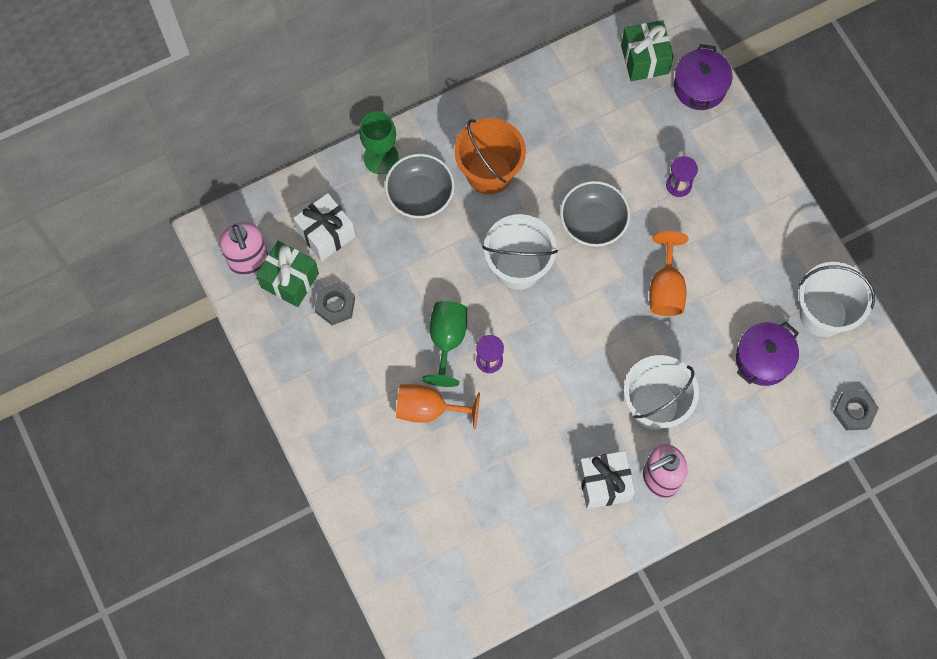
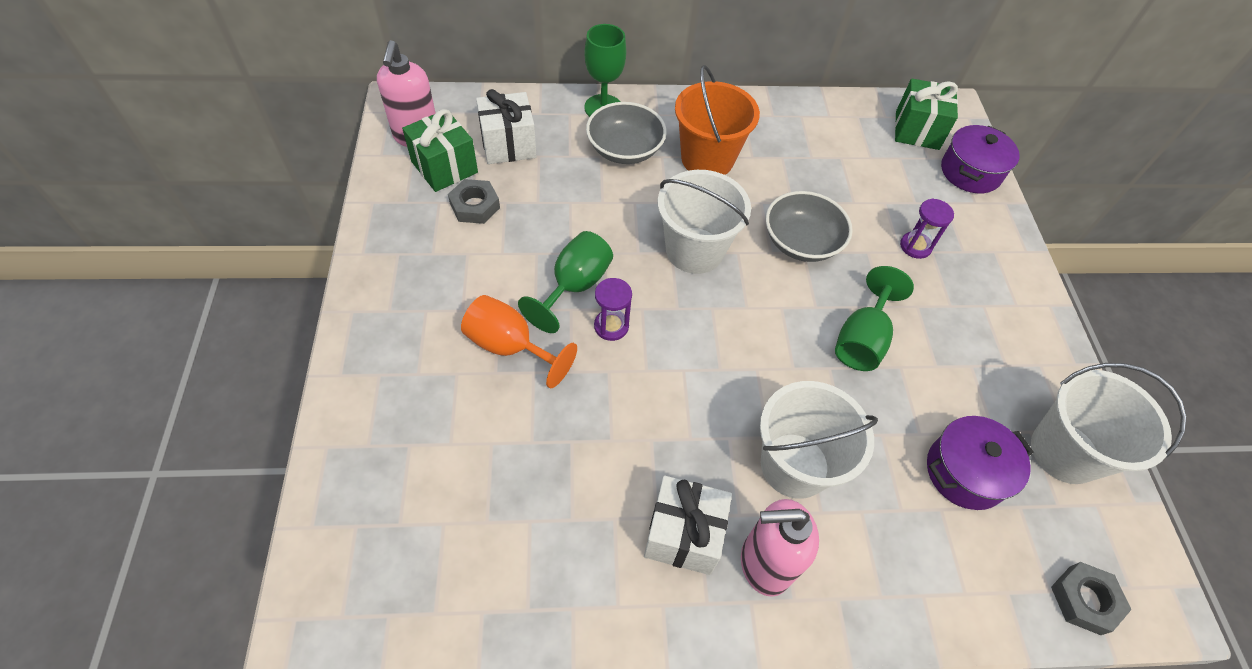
camera: 20 degrees right, 15 degrees down
orange goblet [649,231,689,316] -> green goblet [835,266,914,371]

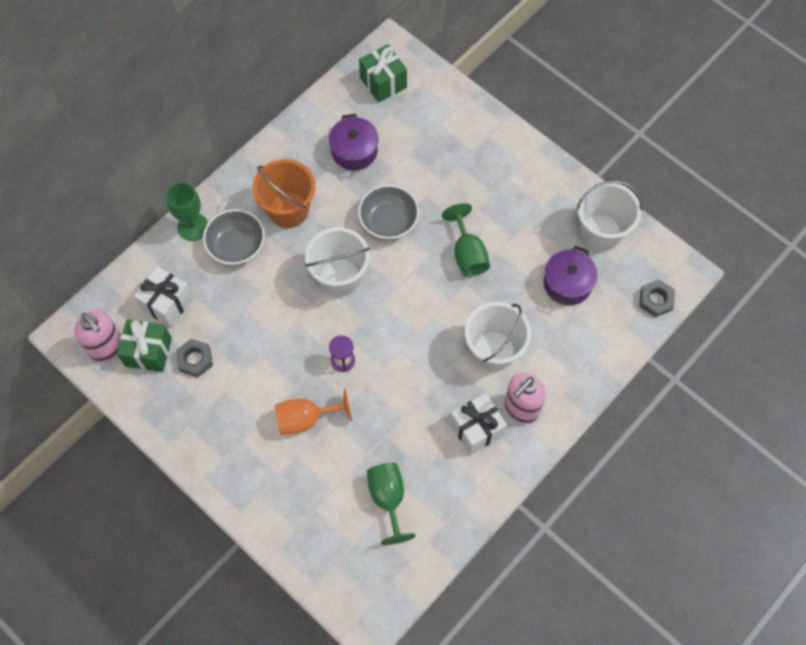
camera: 40 degrees left, 10 degrees up
green goblet [518,231,613,333] -> green goblet moved to [367,463,416,545]
purple hourglass [900,199,954,259] -> none
purple pot [941,125,1020,194] -> purple pot moved to [329,114,379,171]

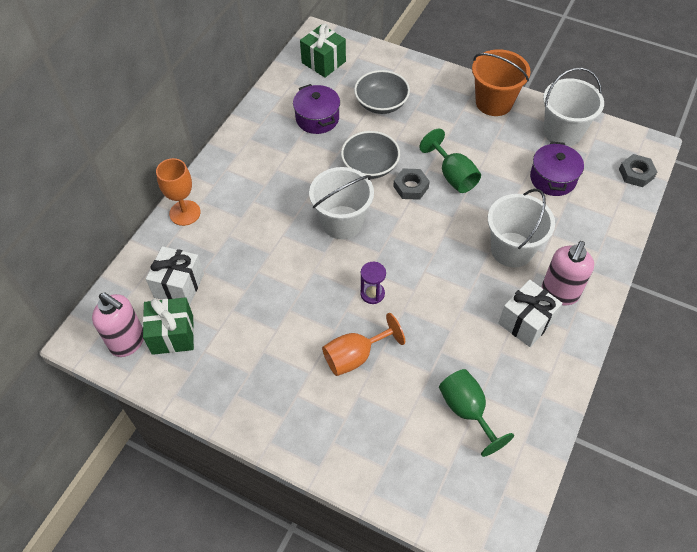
camera: 15 degrees left, 10 degrees down
green goblet [166,182,208,241] -> orange goblet [156,158,201,226]
grey nut [176,339,213,377] -> grey nut moved to [393,169,430,200]
grey bowl [203,209,265,265] -> grey bowl moved to [354,70,410,114]
orange bucket [252,159,316,228] -> orange bucket moved to [472,49,531,116]

